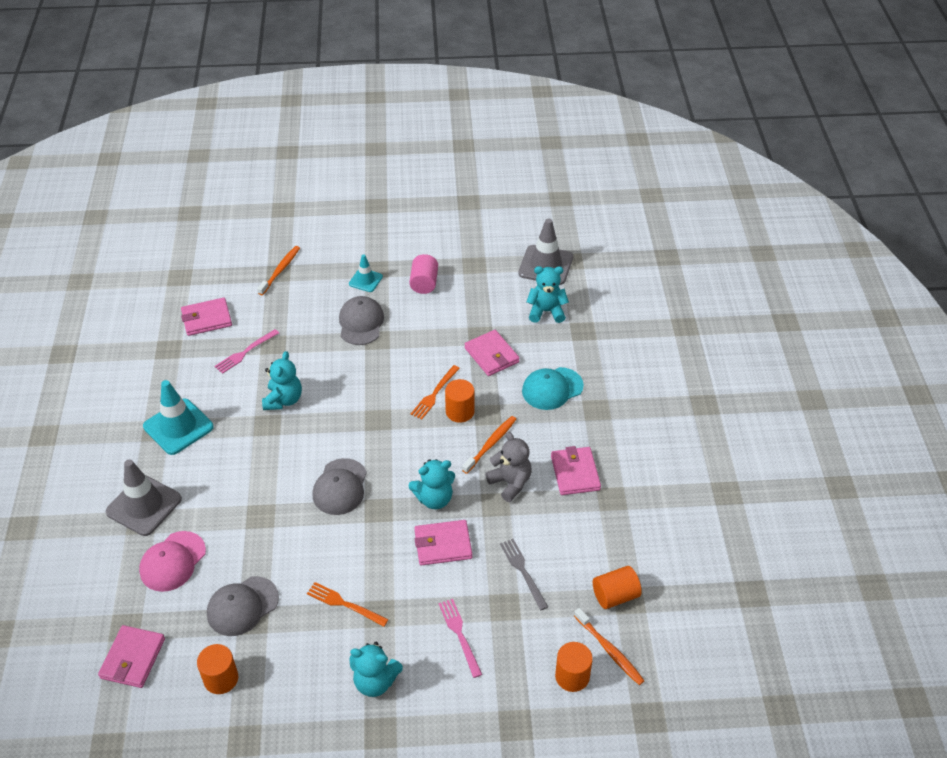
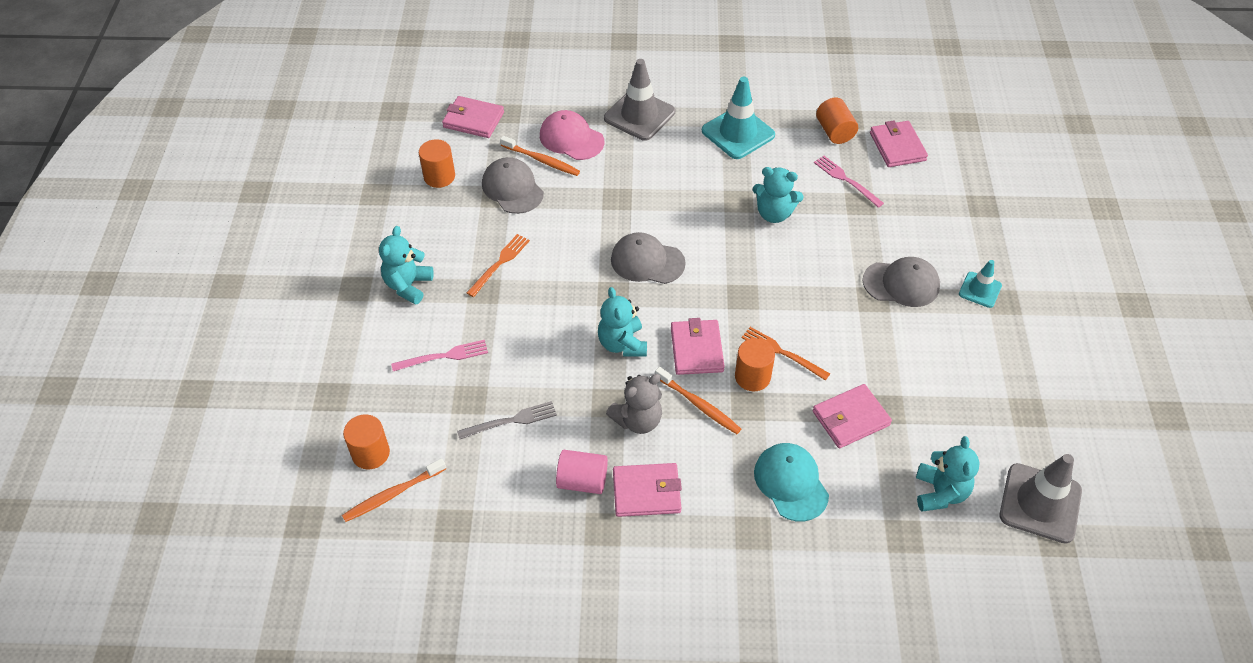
camera: 95 degrees right, 5 degrees up
orange toothbrush [257,246,300,295] -> orange toothbrush moved to [500,136,580,176]
pink cylinder [409,254,438,294] -> pink cylinder moved to [556,450,608,494]
pink wallet [414,520,472,566] -> pink wallet moved to [671,318,725,375]
orange cylinder [593,566,642,609] -> orange cylinder moved to [816,98,858,144]

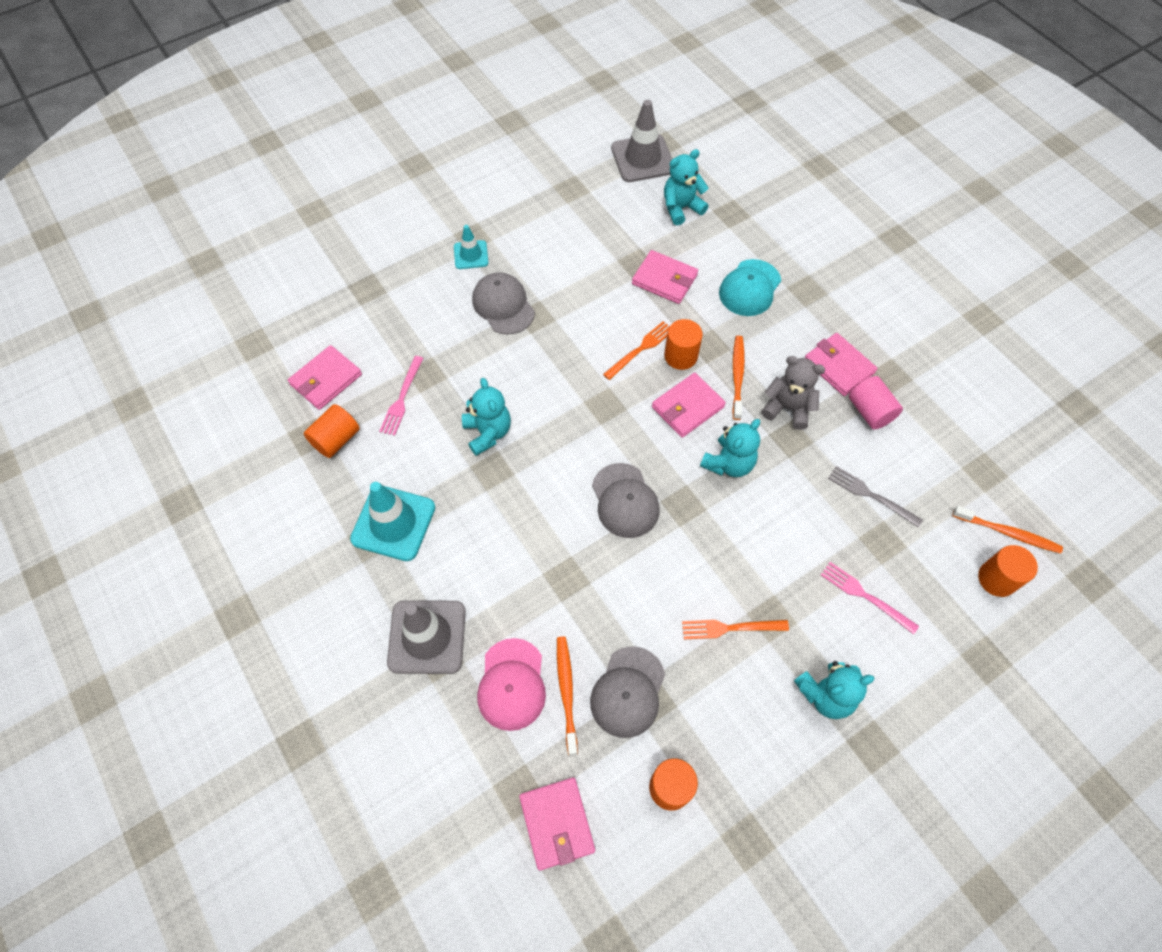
camera: 125 degrees left, 10 degrees up
orange fork [741,327,830,380] -> orange fork turned 135 degrees counterclockwise [603,321,670,380]

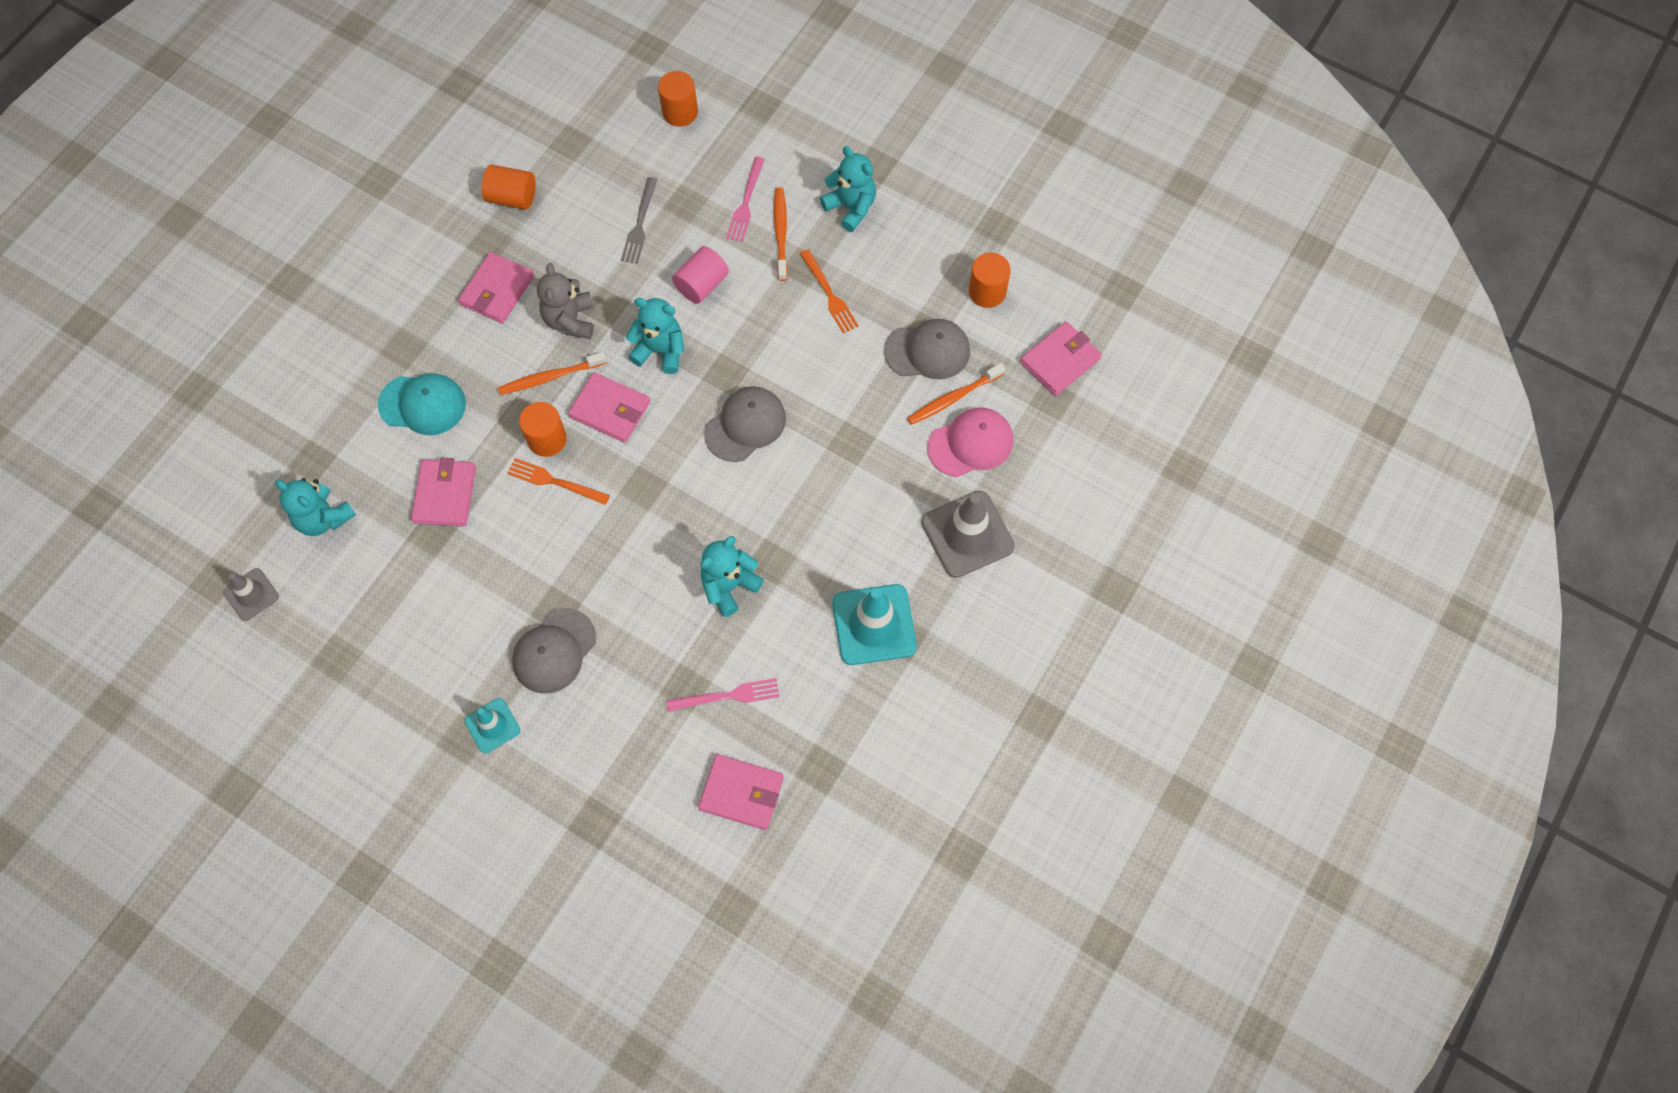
camera: 115 degrees left, 5 degrees up
orange cylinder [304,404,360,458] -> orange cylinder moved to [482,165,536,210]
grey traffic cone [611,100,672,182] -> grey traffic cone [223,568,279,621], size x0.56
pink cylinder [849,376,903,429] -> pink cylinder moved to [672,246,729,304]
orange toothbrush [952,506,1063,553] -> orange toothbrush moved to [774,187,787,281]

